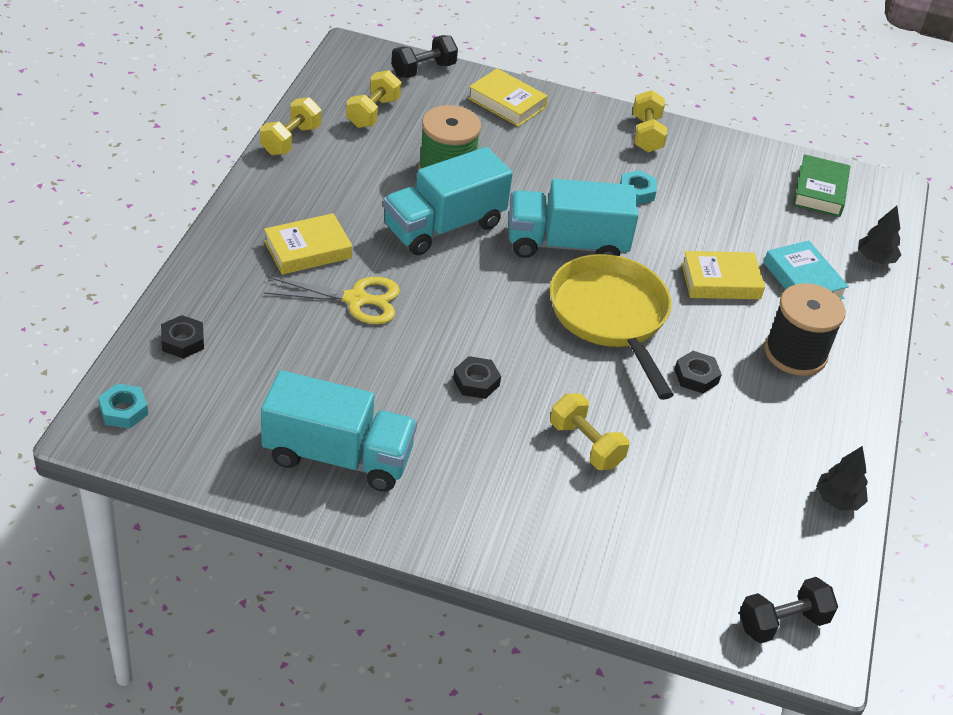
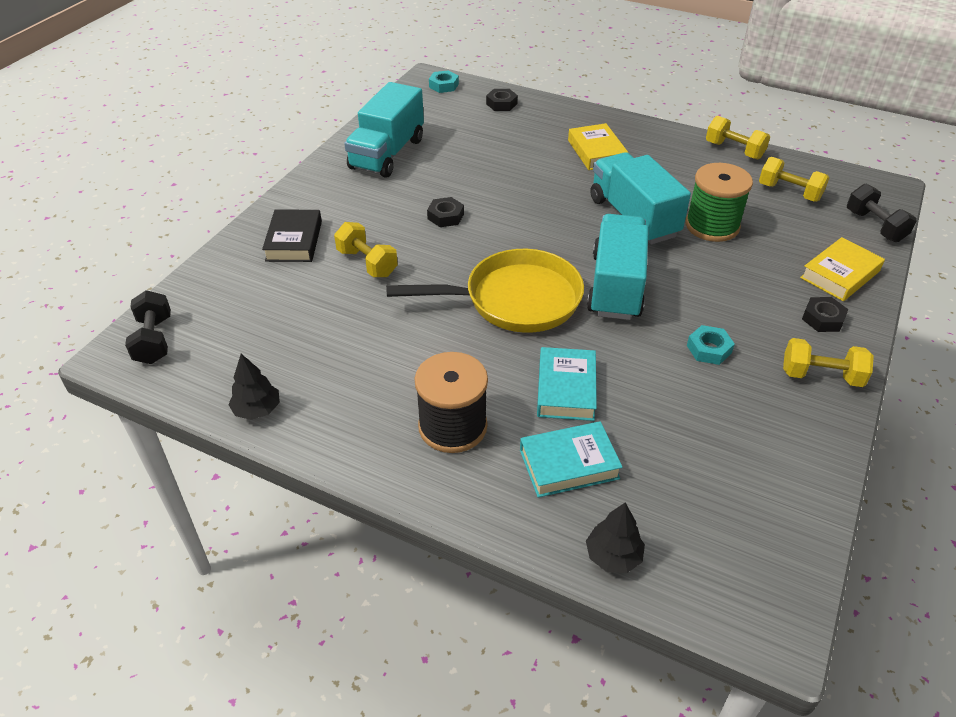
camera: 105 degrees right, 0 degrees up
yellow scissors [264,277,400,324] -> none
yellow dumbbell [550,394,629,470] -> yellow dumbbell turned 75 degrees clockwise [334,222,398,277]
black nut [674,351,722,393] -> black nut moved to [802,297,848,332]
yellow book [681,251,765,299] -> turquoise book [537,347,597,421]
green book [793,154,850,217] -> none
none -> black book [262,209,322,262]

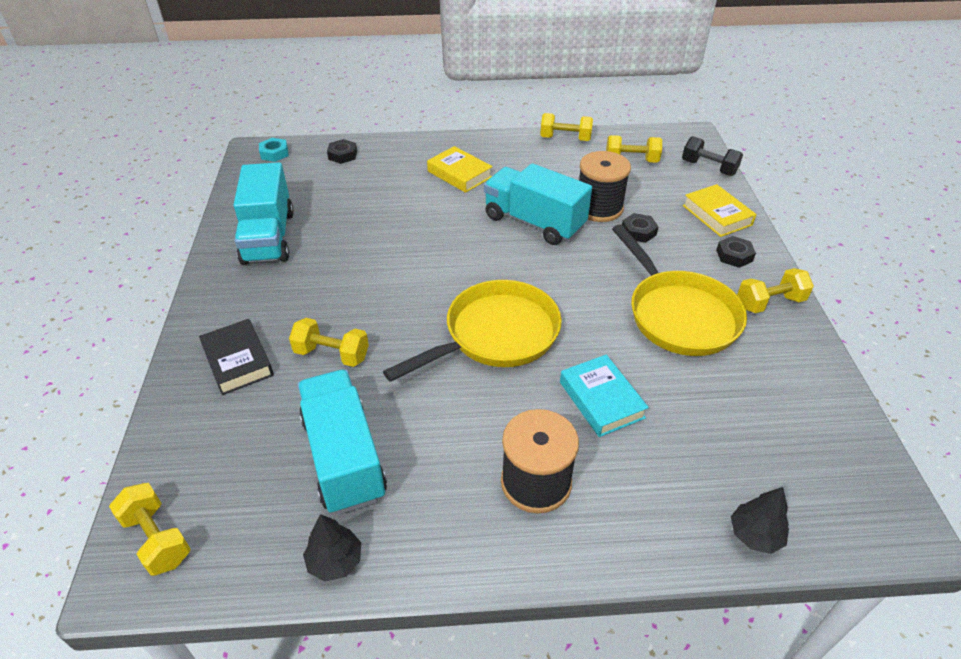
camera: 30 degrees left, 0 degrees up
black dumbbell [125,290,171,364] -> yellow dumbbell [109,483,191,576]
black nut [427,197,464,227] -> black nut moved to [622,213,658,243]
turquoise book [520,421,623,497] -> none
turquoise truck [587,214,649,320] -> turquoise truck moved to [298,370,387,514]
green spool [686,163,753,242] -> black spool [579,151,631,222]
turquoise nut [687,325,735,365] -> yellow pan [612,224,747,356]
yellow book [800,237,885,301] -> yellow book turned 45 degrees counterclockwise [683,184,757,237]

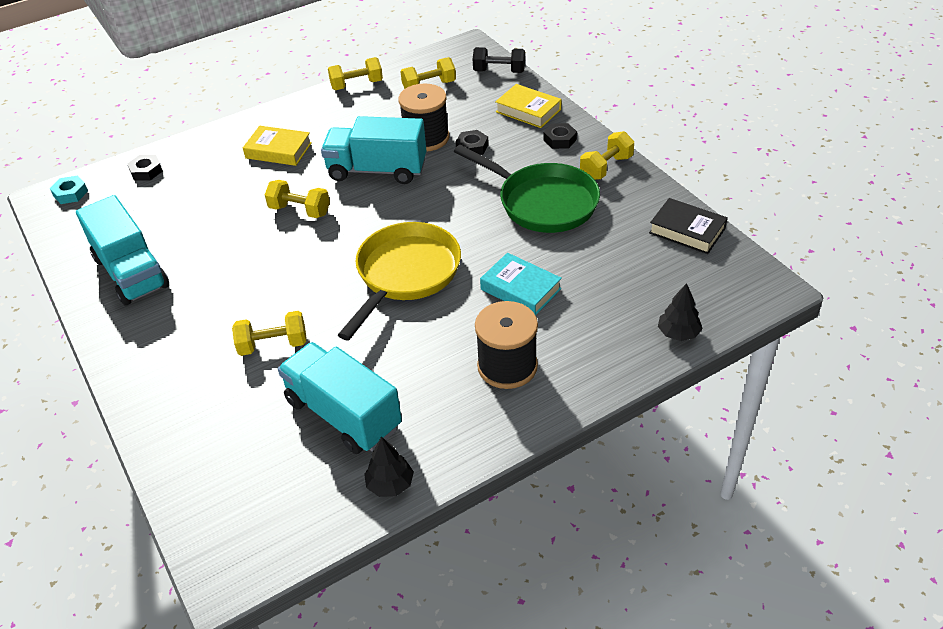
camera: 25 degrees left, 0 degrees up
yellow dumbbell [109,483,191,576] -> yellow dumbbell moved to [265,180,330,218]
black book [199,319,274,395] -> black book moved to [649,198,728,254]
yellow pan [612,224,747,356] -> green pan [454,145,600,233]

